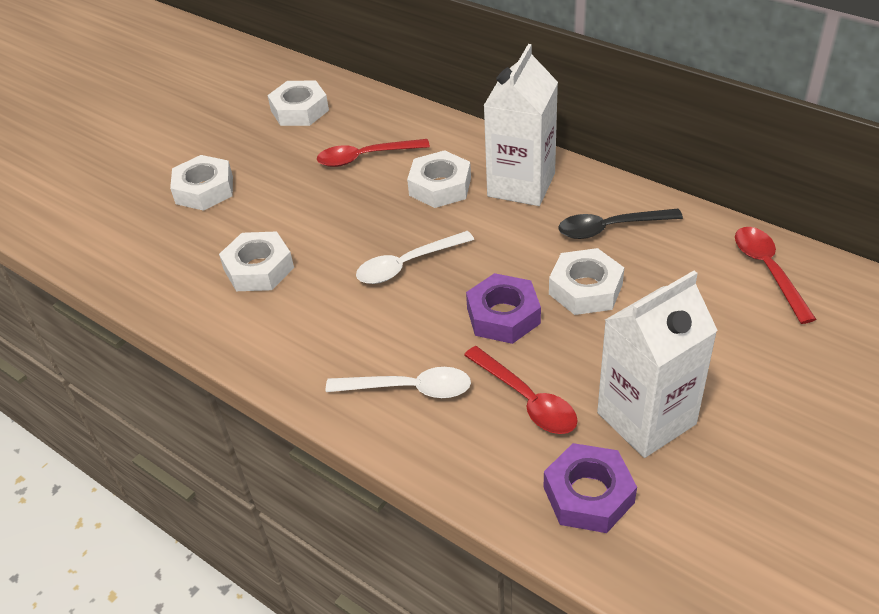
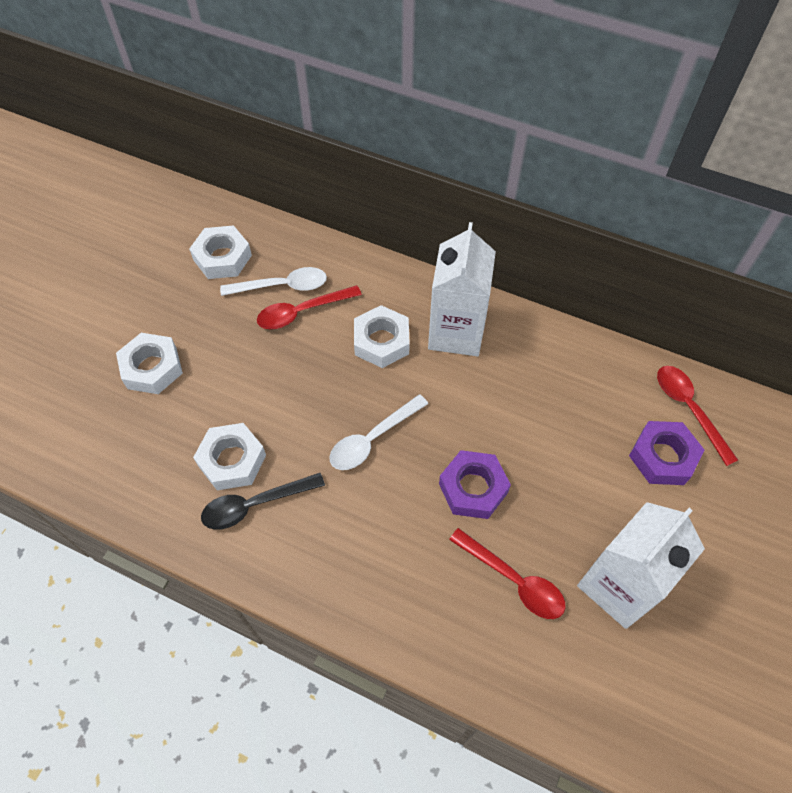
camera: 15 degrees left, 15 degrees up
white spoon [326,367,471,398] -> white spoon moved to [220,267,327,296]
purple nut [544,443,637,533] -> purple nut moved to [629,421,704,485]
white nut [549,248,624,315] -> none
black spoon [558,209,683,239] -> black spoon moved to [201,473,325,530]

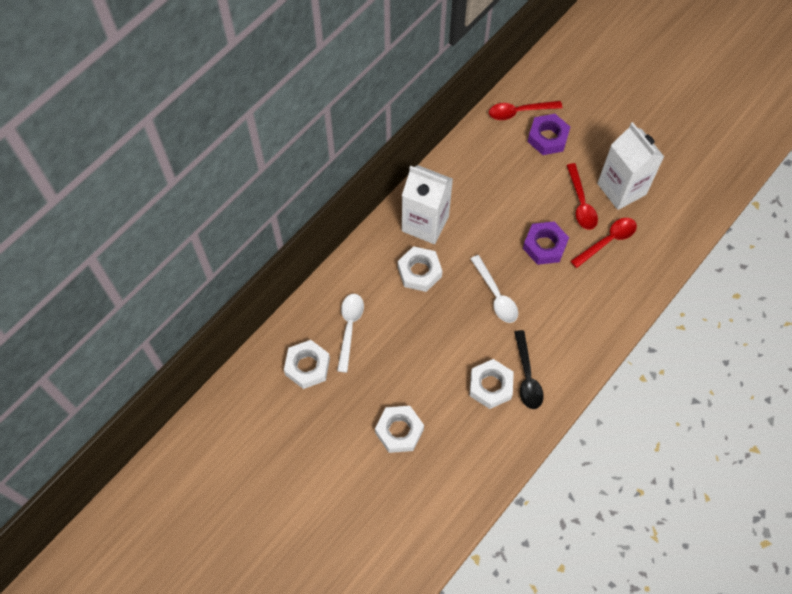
camera: 75 degrees left, 5 degrees up
red spoon [257,285,362,329] -> red spoon moved to [567,163,598,230]

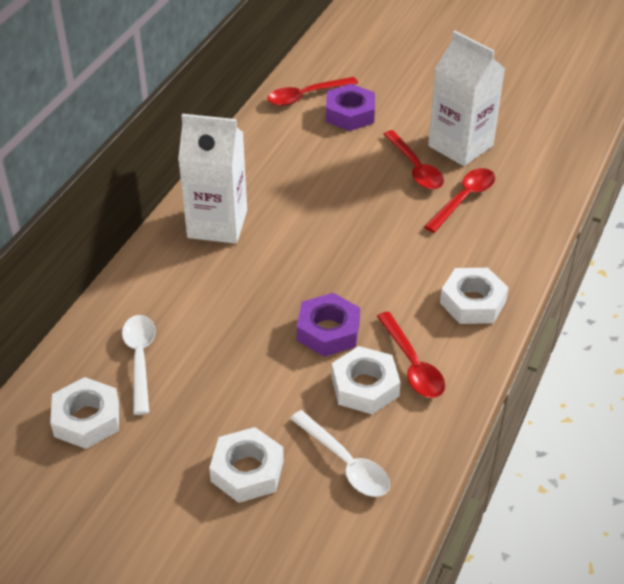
camera: 15 degrees left, 20 degrees down
white nut [398,246,442,292] -> white nut moved to [440,268,508,324]
white spoon [470,255,518,323] -> white spoon moved to [290,410,390,497]
black spoon [514,330,544,409] -> red spoon [377,312,445,398]
purple nut [523,222,569,265] -> purple nut moved to [297,293,360,357]

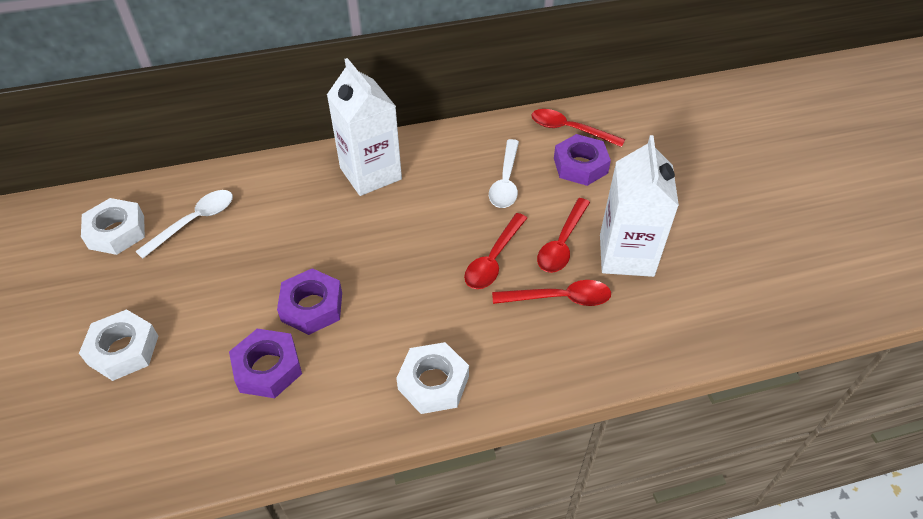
camera: 50 degrees right, 5 degrees up
white spoon [290,410,390,497] -> white spoon moved to [489,139,519,208]
white nut [332,346,401,414] -> purple nut [229,329,302,398]
red spoon [377,312,445,398] -> red spoon moved to [464,213,527,289]

